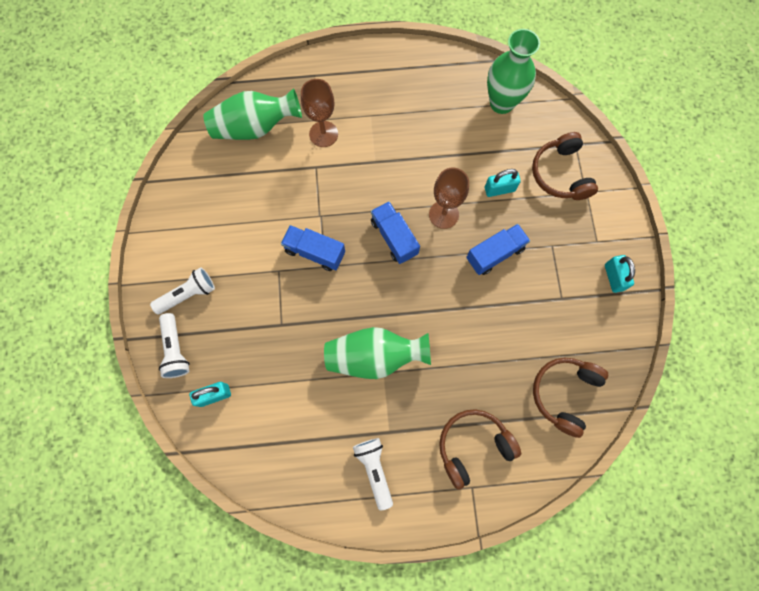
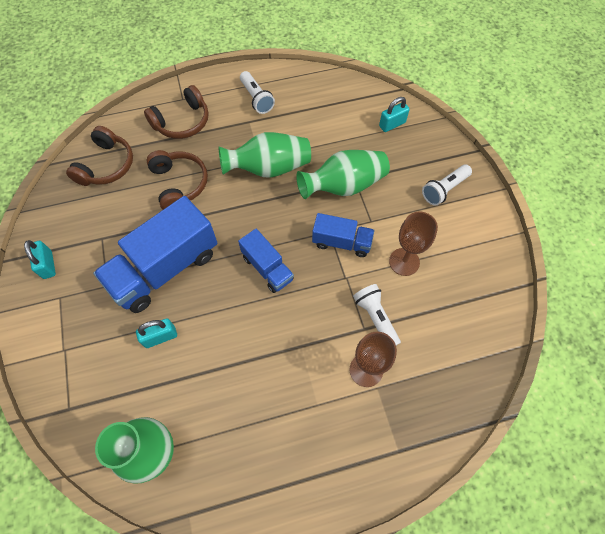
camera: 170 degrees right, 10 degrees down
white flashlight [159,313,190,378] -> white flashlight moved to [353,284,401,345]
green vase [204,88,302,140] -> green vase moved to [296,150,390,199]
brown goblet [429,168,469,229] -> brown goblet moved to [389,212,438,276]
blue truck [466,224,530,275] -> blue truck [93,196,218,313], size x1.85
brown headphones [532,132,598,200] -> brown headphones moved to [147,150,208,210]

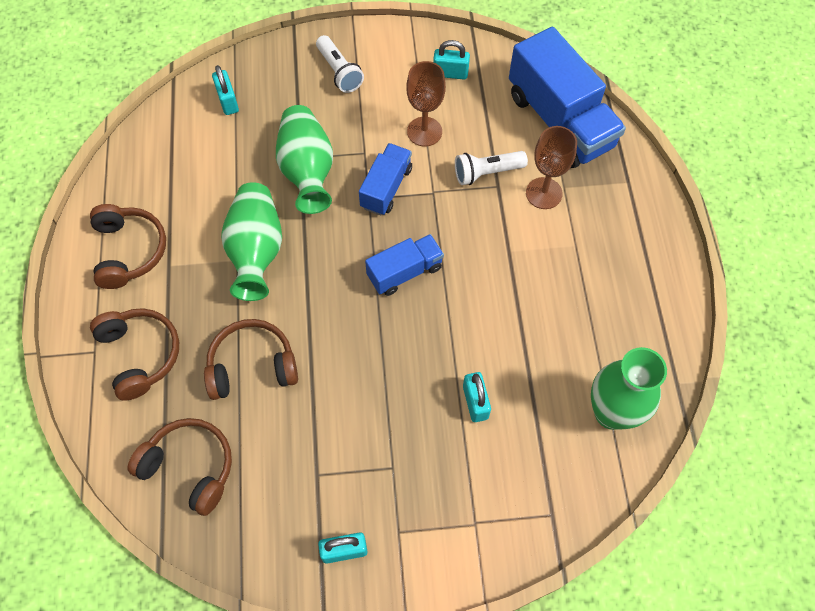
camera: 80 degrees left, 0 degrees up
blue truck [93,196,218,313] -> blue truck moved to [509,27,626,168]
white flashlight [240,71,275,114] -> brown headphones [90,204,166,289]
none -> turquoise padlock [433,40,470,80]

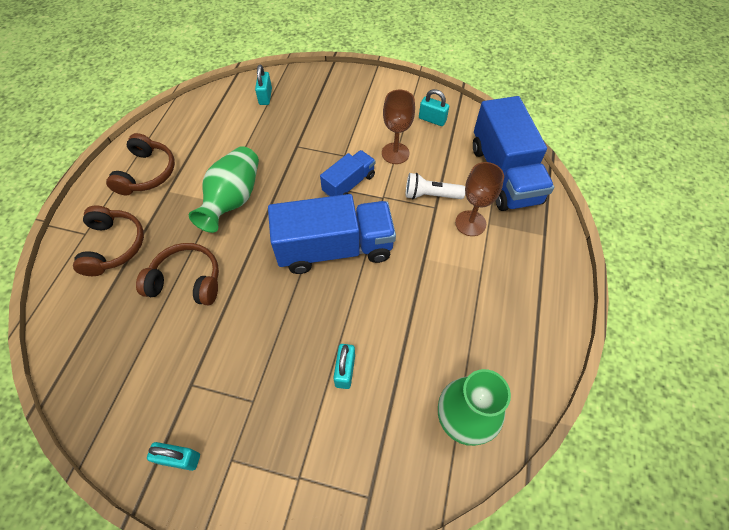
camera: 20 degrees right, 5 degrees down
brown headphones [127,418,232,516] -> none
green vase [276,105,333,214] -> none
white flashlight [316,35,364,93] -> none
blue truck [365,234,444,296] -> blue truck [268,194,396,274], size x1.85

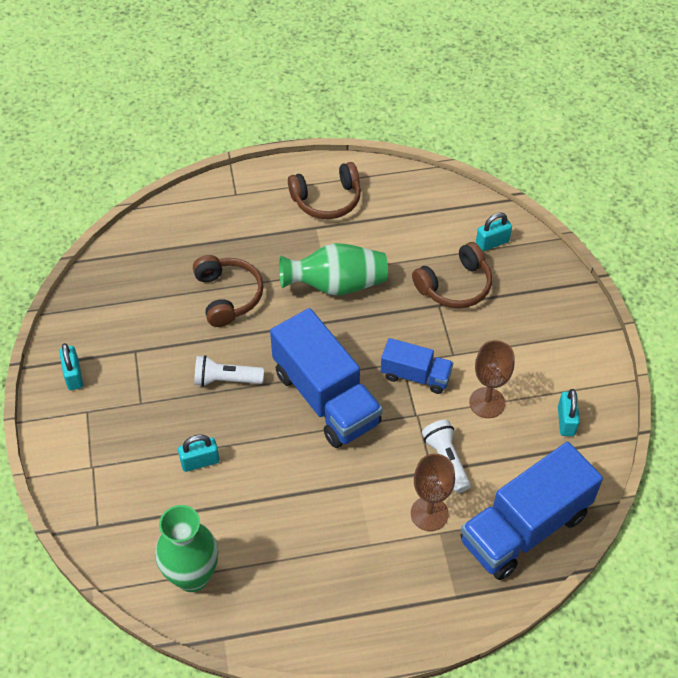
camera: 65 degrees right, 5 degrees down
brown headphones [73,205,144,276] -> brown headphones moved to [412,242,492,308]
none -> white flashlight [194,355,264,387]

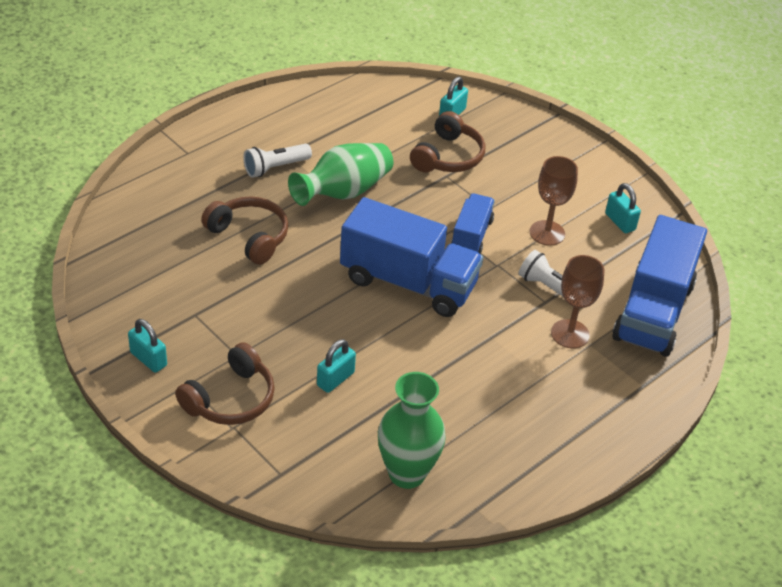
camera: 35 degrees left, 10 degrees down
white flashlight [194,355,264,387] -> white flashlight moved to [243,144,312,178]
brown headphones [288,162,361,219] -> brown headphones moved to [175,342,275,425]
blue truck [381,338,453,394] -> blue truck turned 60 degrees counterclockwise [451,193,495,254]

